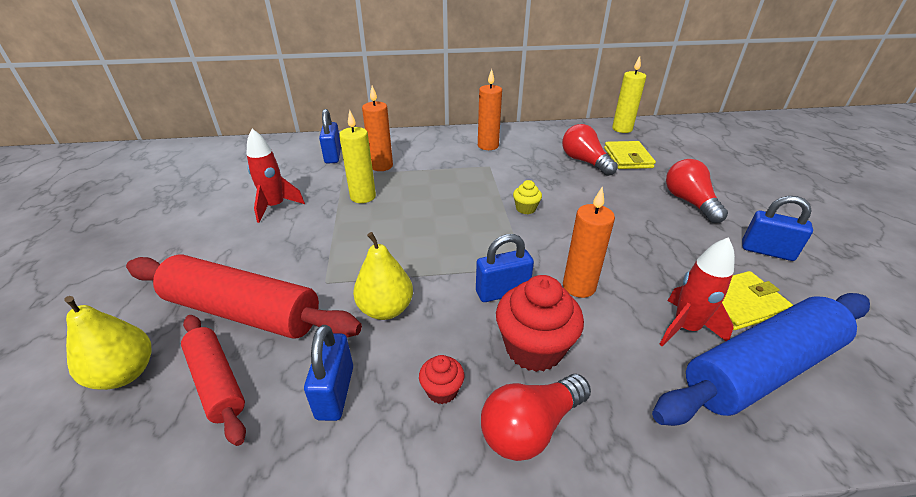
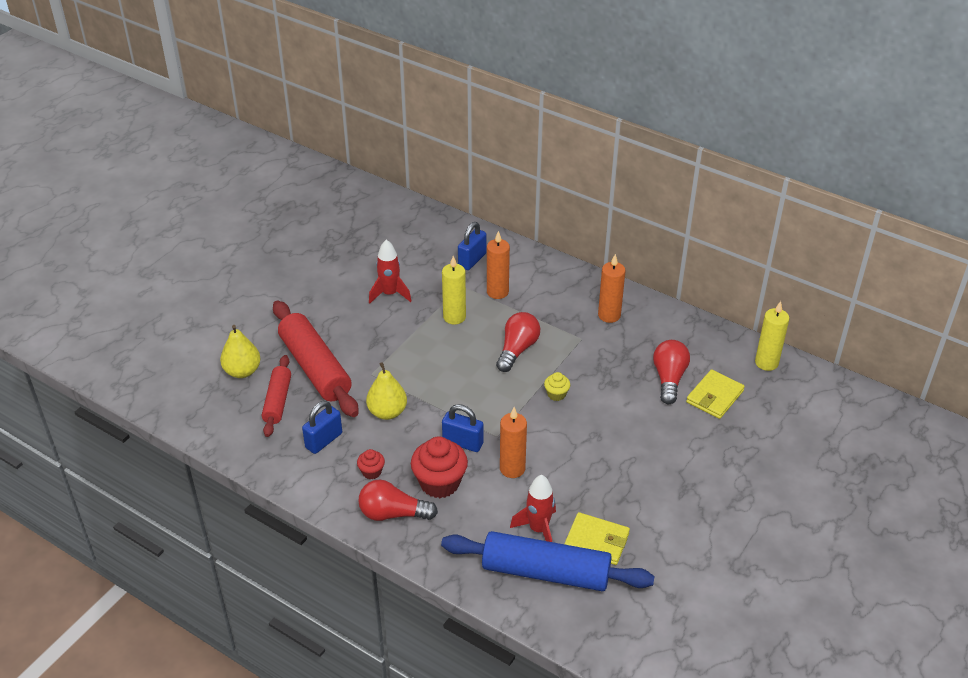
camera: 40 degrees right, 5 degrees up
red light bulb [666,159,728,223] -> red light bulb moved to [496,312,541,372]
blue padlock [742,196,813,261] -> none

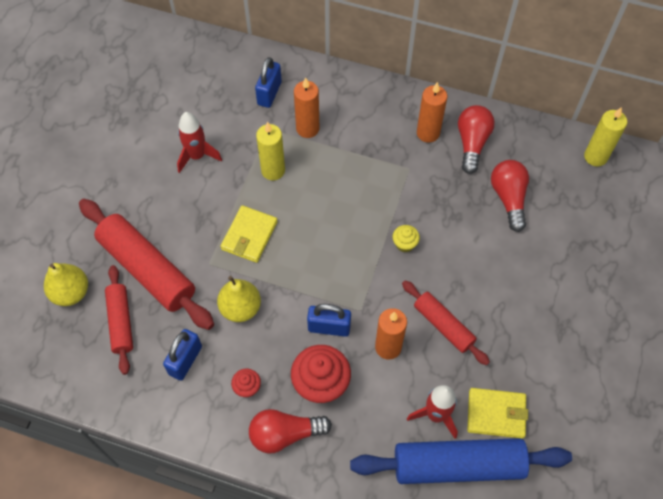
camera: 15 degrees left, 20 degrees up
red light bulb [496,312,541,372] -> red light bulb moved to [458,105,495,174]
yellow wallet [686,369,745,419] -> yellow wallet moved to [220,205,278,263]
none -> red rolling pin [402,280,490,366]

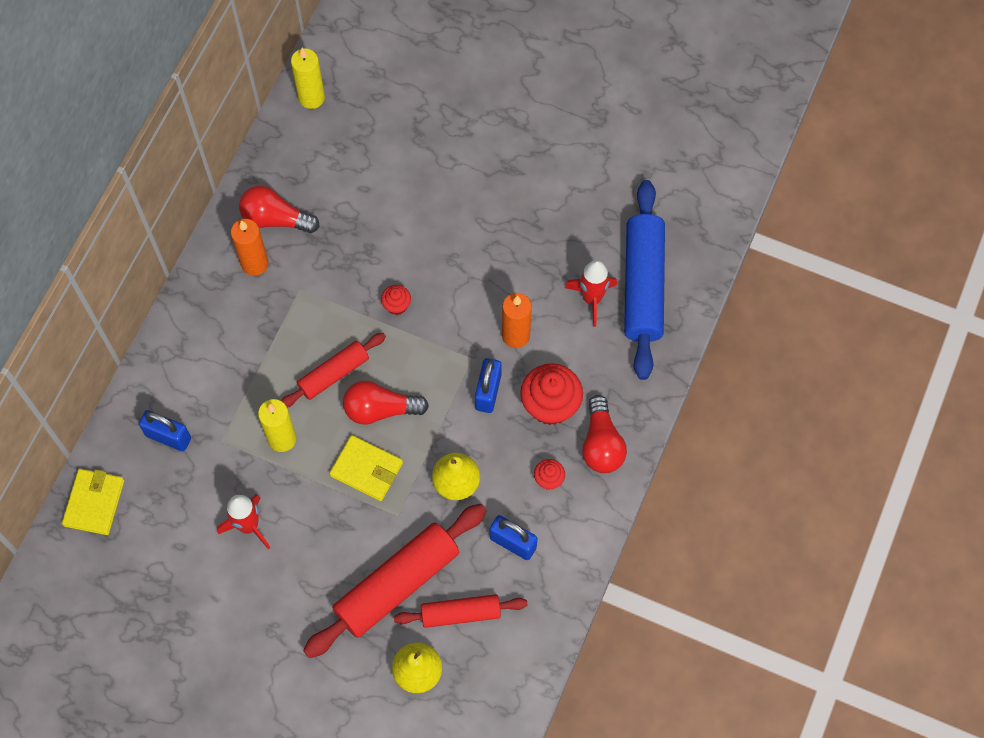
camera: 85 degrees left, 5 degrees up
orange candle [294,77,319,138] -> none
yellow cupcake [393,225,420,252] -> red cupcake [381,285,411,315]
red rolling pin [402,280,490,366] -> red rolling pin moved to [281,333,386,408]
yellow wallet [467,388,528,439] -> yellow wallet moved to [62,469,124,535]
red light bulb [491,160,529,232] -> red light bulb moved to [343,381,429,425]

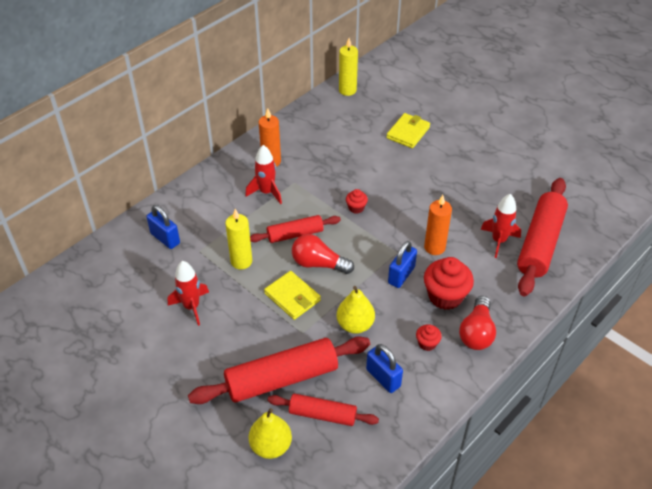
camera: 20 degrees right, 20 degrees down
yellow wallet [62,469,124,535] -> yellow wallet moved to [386,113,430,148]
red light bulb [239,186,320,233] -> none
blue rolling pin [624,180,665,380] -> red rolling pin [517,178,568,296]
none -> red rocket [245,145,282,204]

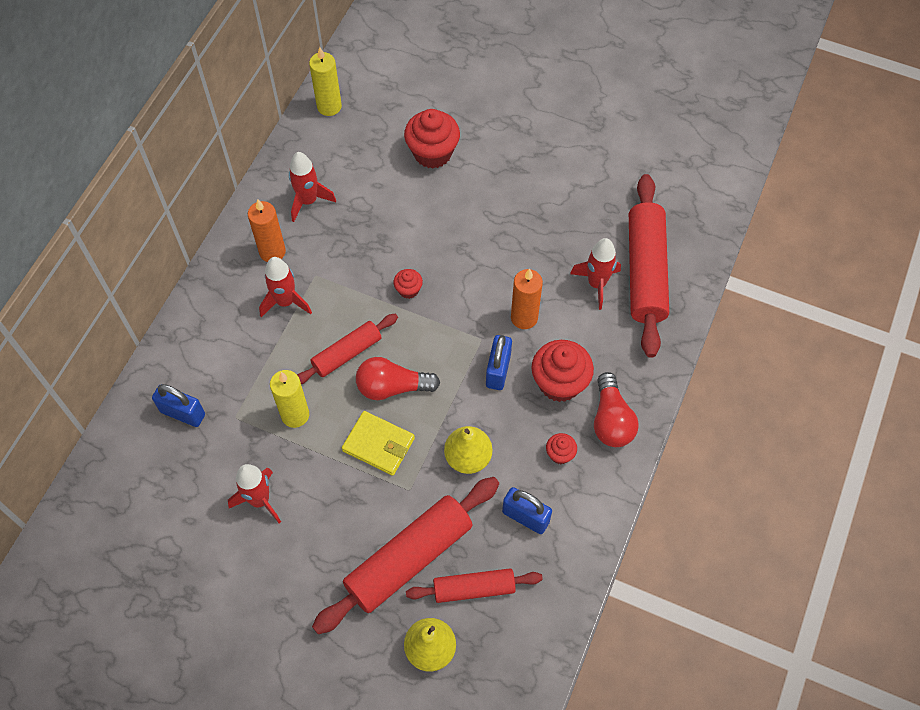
camera: 20 degrees left, 15 degrees up
yellow wallet [386,113,430,148] -> red cupcake [404,109,460,168]
none -> red rocket [289,152,336,222]

